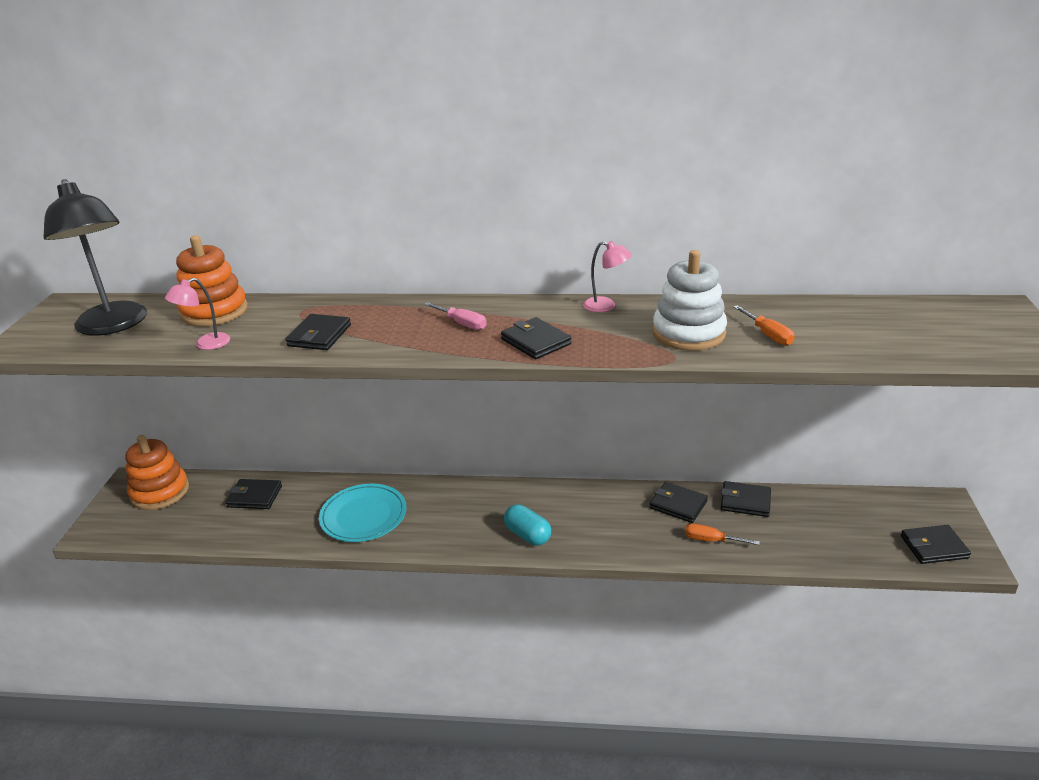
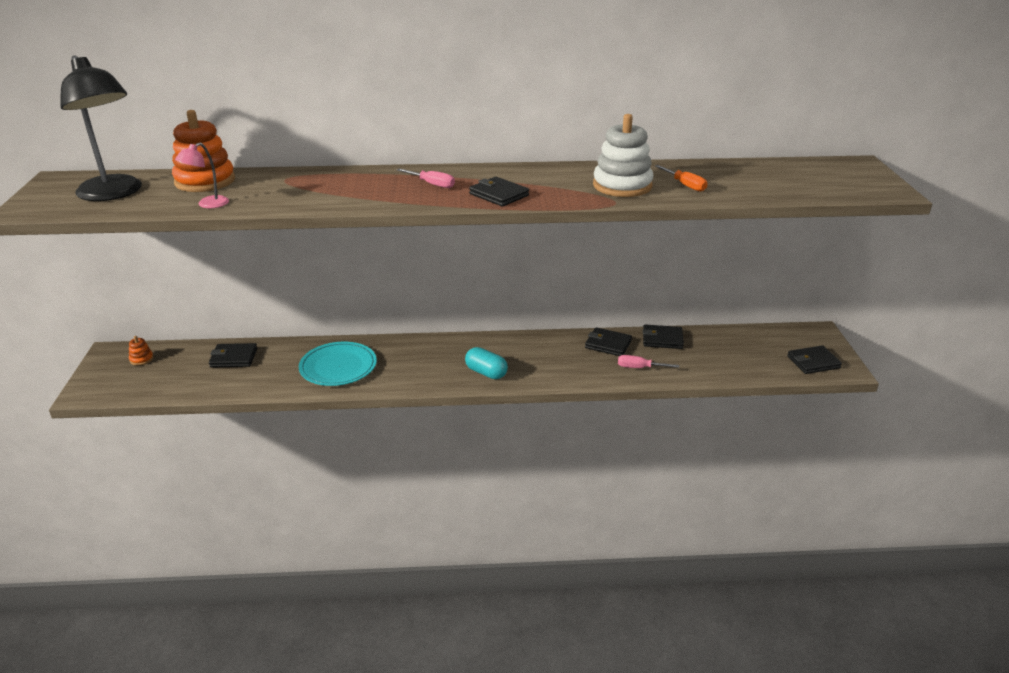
camera: 10 degrees left, 0 degrees up
orange stacking toy [125,435,189,510] -> orange stacking toy [129,336,153,366], size x0.43
black wallet [285,314,351,350] -> none
pink lamp [583,241,632,312] -> none
orange screwdriver [685,523,760,545] -> pink screwdriver [618,355,679,368]

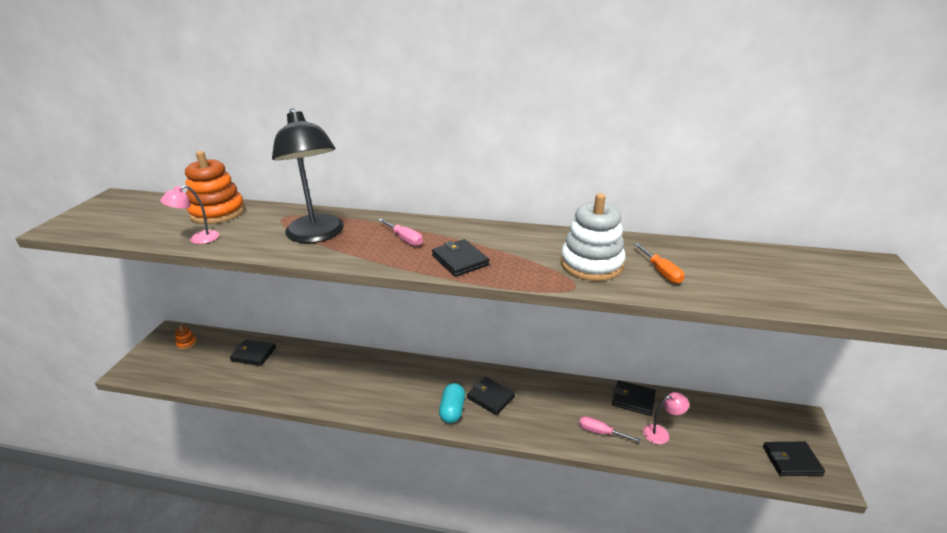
camera: 15 degrees right, 0 degrees up
black lamp [60,55,142,201] -> black lamp moved to [272,108,344,243]
turquoise plate [299,342,377,386] -> none
turquoise capsule [465,347,508,379] -> turquoise capsule turned 45 degrees clockwise [439,383,465,423]
black wallet [585,327,632,356] -> black wallet moved to [467,377,515,415]
none -> pink lamp [643,392,689,444]

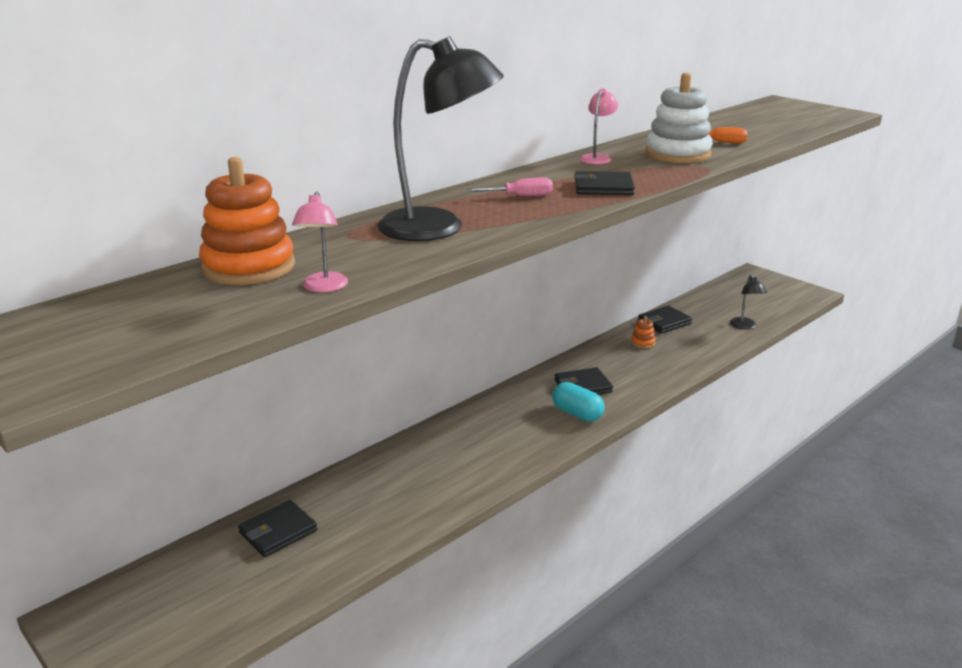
camera: 55 degrees left, 5 degrees down
orange stacking toy [175,325,197,350] -> orange stacking toy moved to [631,316,656,349]
pink screwdriver [579,416,641,442] -> none
pink lamp [643,392,689,444] -> pink lamp moved to [580,88,618,164]
black wallet [763,442,825,476] -> none
none -> black lamp [730,275,767,330]

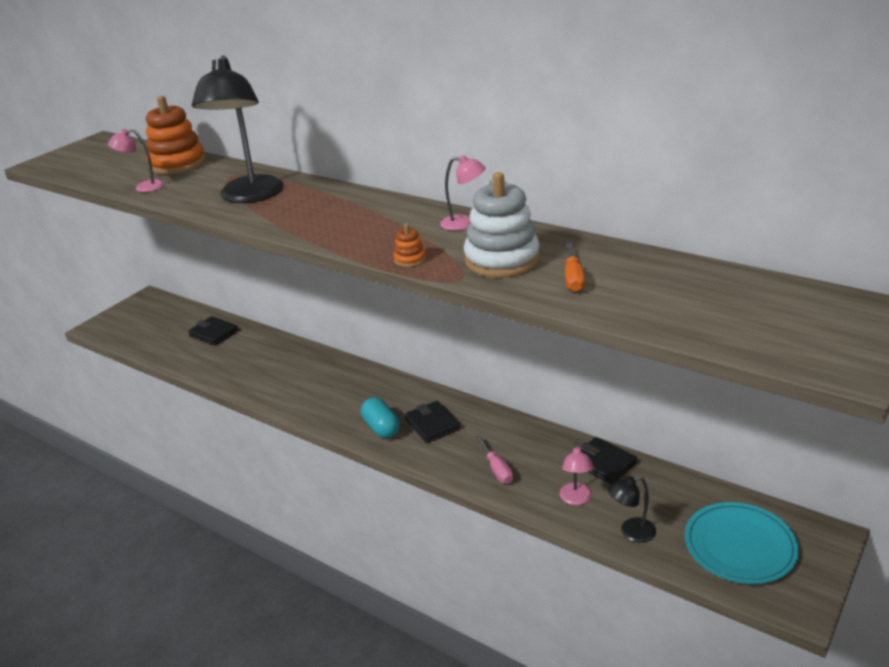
camera: 80 degrees right, 5 degrees up
pink screwdriver [467,177,553,196] -> pink screwdriver moved to [476,436,513,484]
turquoise capsule [552,382,605,422] -> turquoise capsule turned 60 degrees counterclockwise [361,397,400,438]
black wallet [574,171,635,195] -> none
orange stacking toy [631,316,656,349] -> orange stacking toy moved to [393,224,426,267]
none -> pink lamp [560,442,594,505]
none -> turquoise plate [685,502,799,584]

